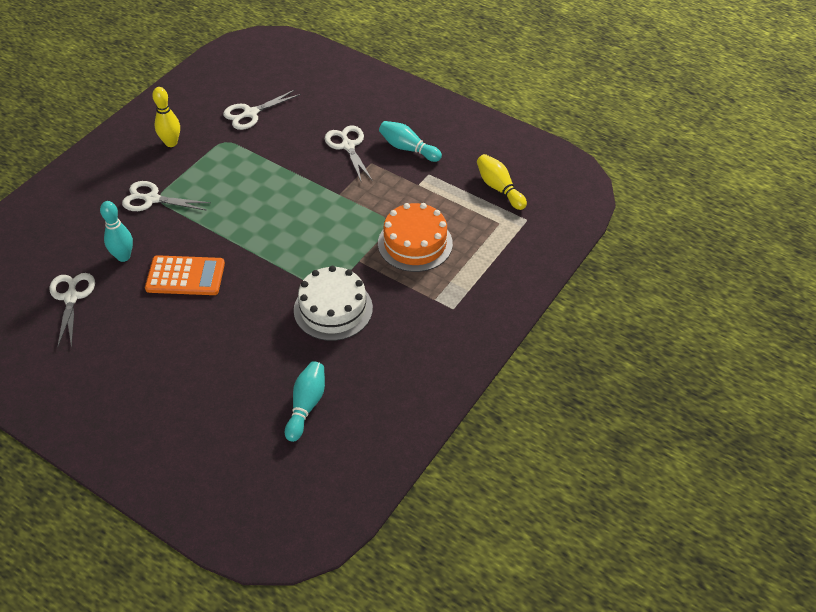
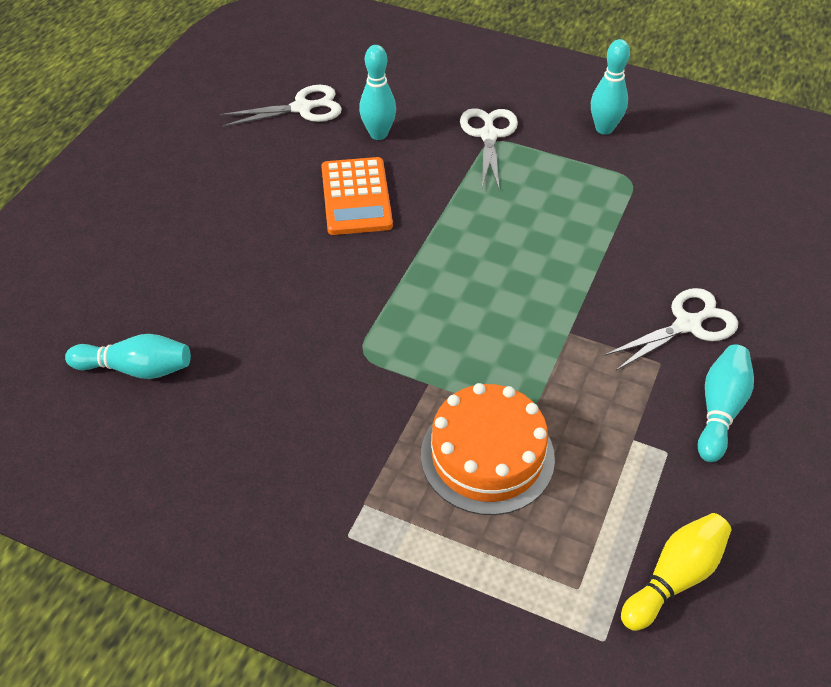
camera: 80 degrees right, 0 degrees up
yellow bowling pin [152,87,180,147] -> turquoise bowling pin [591,39,630,135]
white scissors [223,90,301,130] -> none
white cake [294,266,373,341] -> none

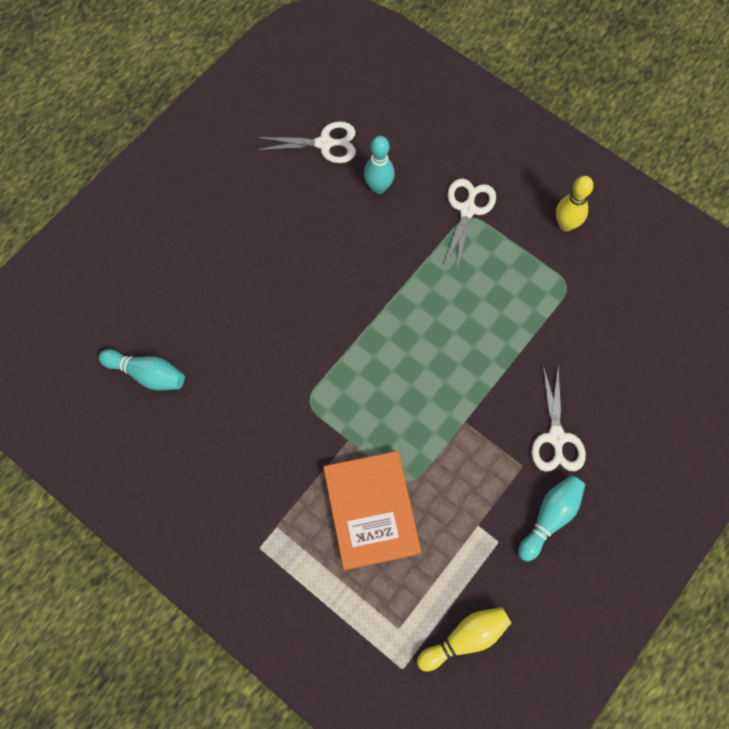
camera: 15 degrees right, 20 degrees up
orange calculator [321,157,393,235] -> none
orange cake [421,383,555,515] -> orange book [323,451,421,570]
turquoise bowling pin [591,39,630,135] -> yellow bowling pin [556,176,594,231]
white scissors [603,288,738,371] -> white scissors turned 105 degrees clockwise [531,366,586,472]

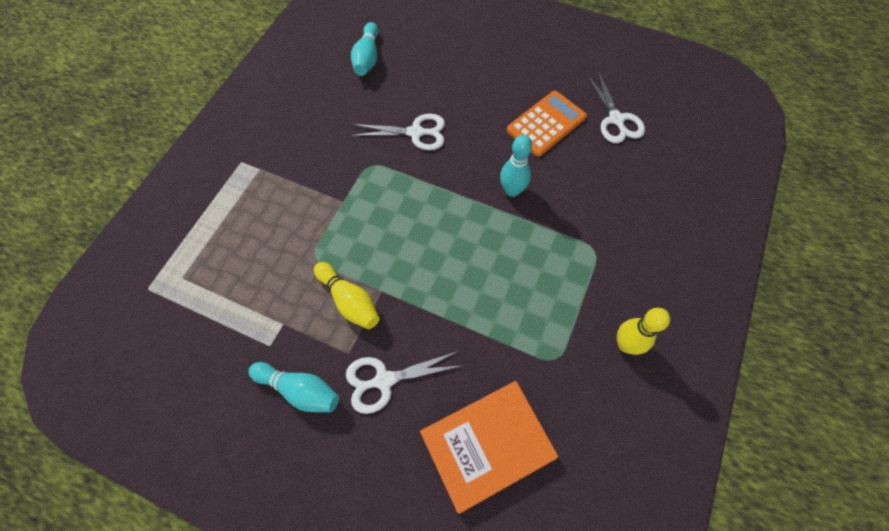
camera: 75 degrees right, 5 degrees down
orange book [323,451,421,570] -> orange book moved to [420,381,558,514]
turquoise bowling pin [364,136,395,194] -> turquoise bowling pin moved to [500,135,532,197]
yellow bowling pin [417,607,511,671] -> yellow bowling pin moved to [314,262,380,329]
white scissors [443,178,496,270] -> white scissors moved to [352,114,445,150]
none -> orange calculator [507,91,587,157]

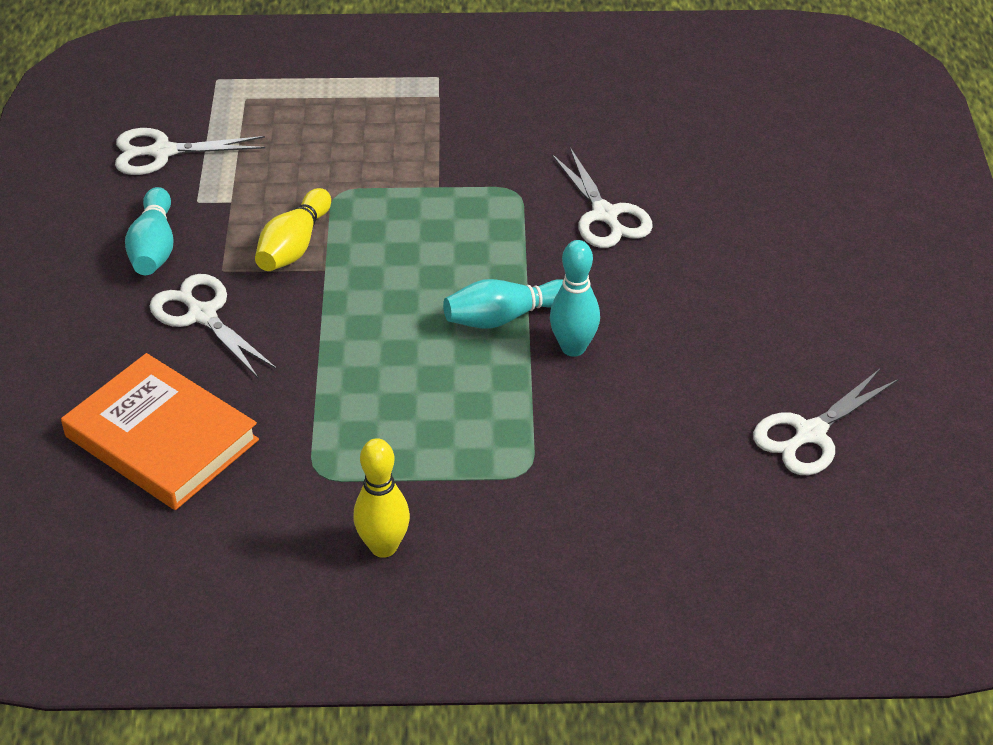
camera: 65 degrees right, 20 degrees down
turquoise bowling pin [351,22,379,76] -> turquoise bowling pin moved to [443,279,563,329]
orange calculator [507,91,587,157] -> none
none -> white scissors [115,128,265,175]

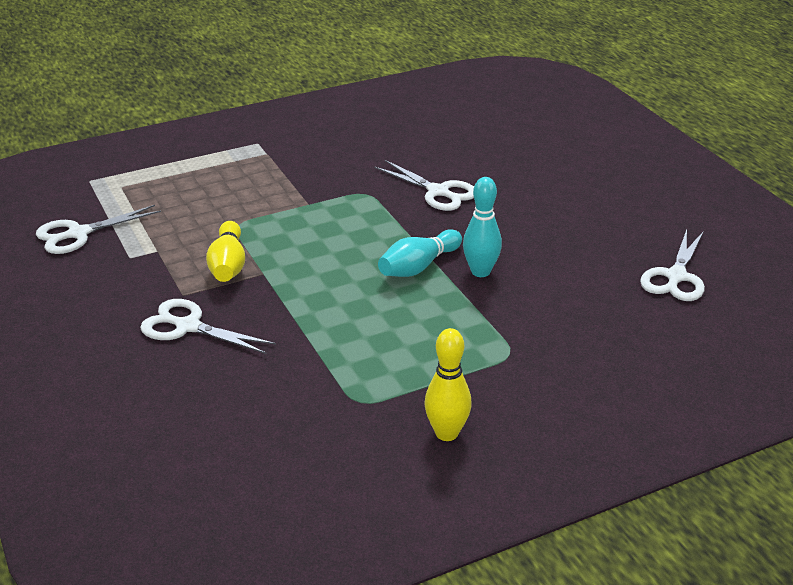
camera: 25 degrees left, 10 degrees down
orange book [61,353,259,510] -> none
turquoise bowling pin [125,187,173,275] -> none

